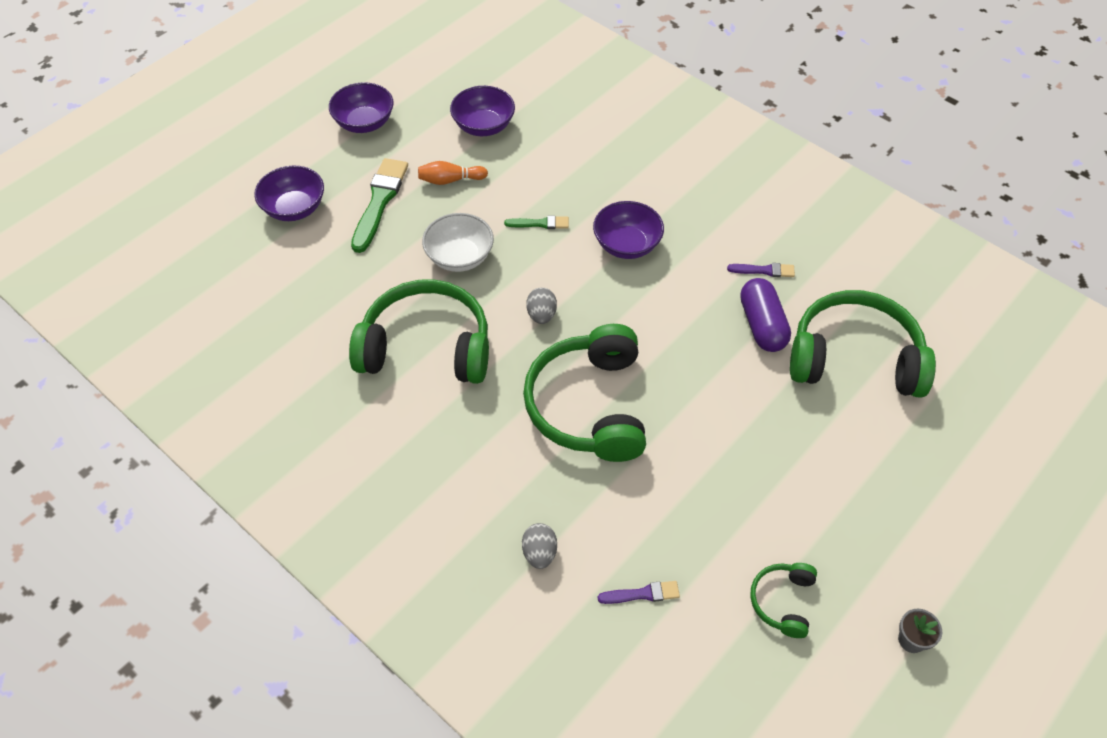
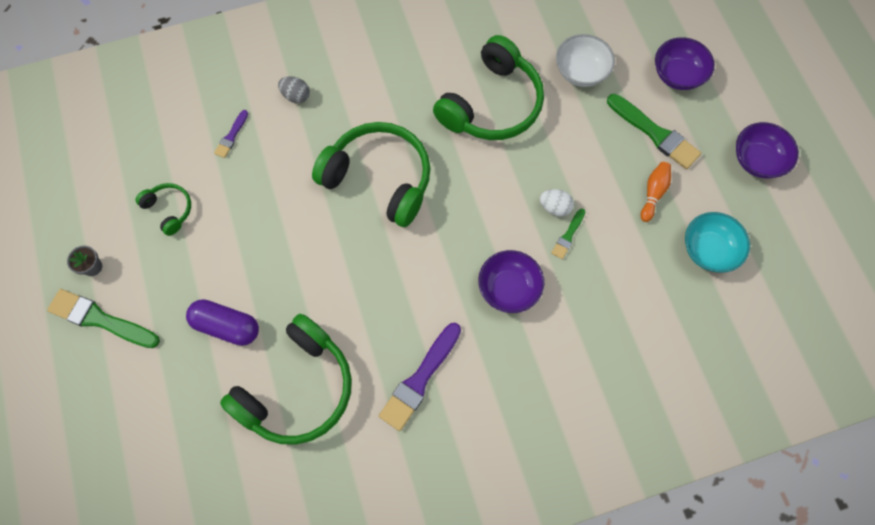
camera: 120 degrees right, 15 degrees up
white bowl [422,213,494,272] -> white bowl moved to [556,34,615,87]
purple bowl [450,86,515,136] -> turquoise bowl [685,212,750,273]
grey egg [526,288,557,324] -> none
purple brush [727,263,795,277] -> purple brush [379,323,461,431], size x1.93
purple capsule [740,278,791,352] -> purple capsule moved to [186,299,259,346]
none -> green brush [47,289,160,348]
none -> white egg [540,189,574,217]

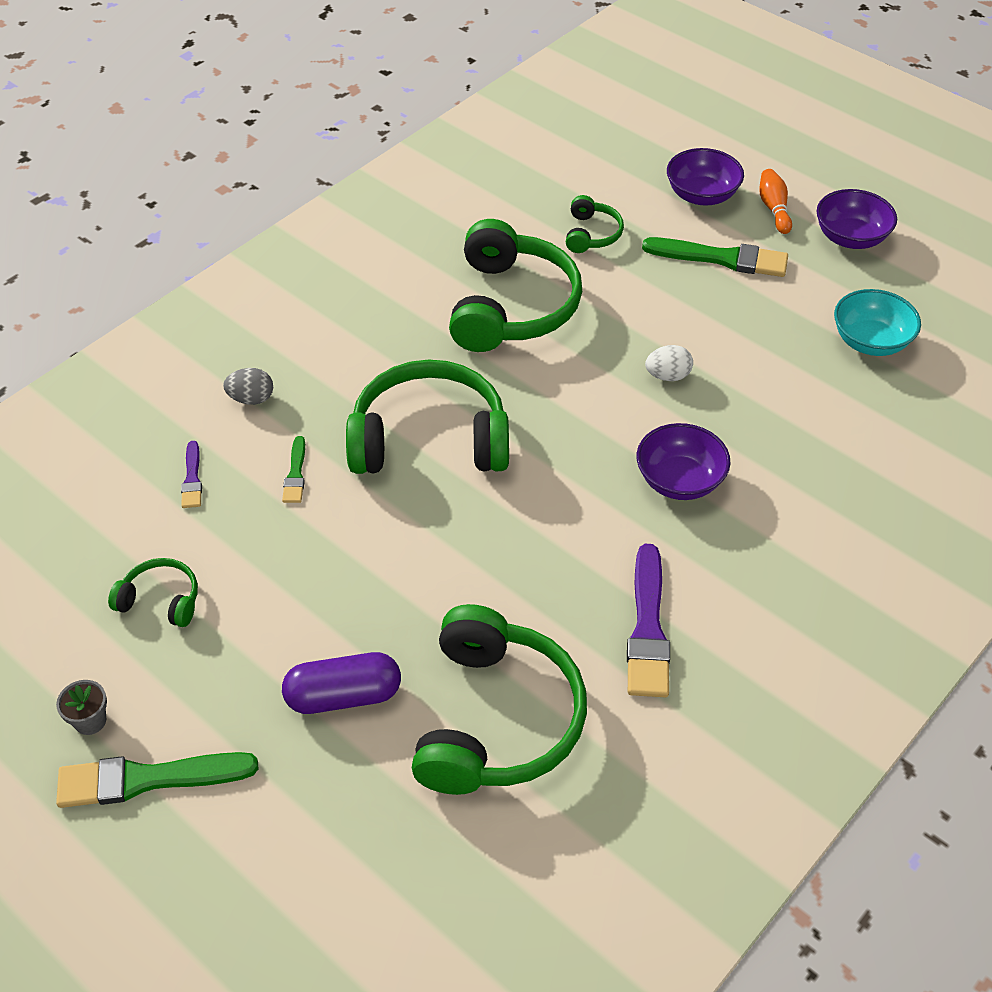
camera: 30 degrees left, 20 degrees down
green brush [551,209,585,259] -> green brush moved to [282,436,305,503]
white bowl [556,34,615,87] -> green headphones [566,195,624,253]
orange bowling pin [641,162,671,222] -> orange bowling pin moved to [759,169,792,234]

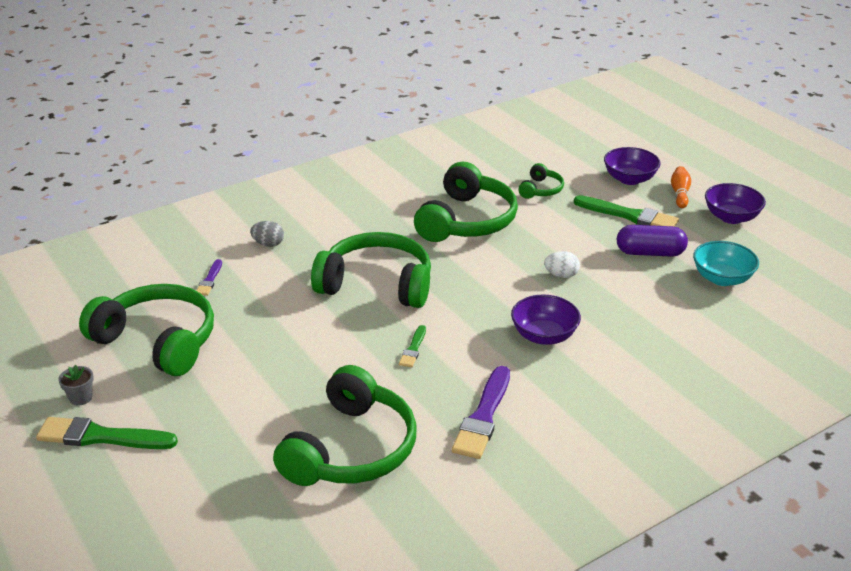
camera: 15 degrees right, 15 degrees down
green headphones [108,558,198,627] -> green headphones [79,284,214,376], size x2.13
green brush [282,436,305,503] -> green brush moved to [399,325,426,367]
purple capsule [282,652,401,714] -> purple capsule moved to [617,225,688,257]

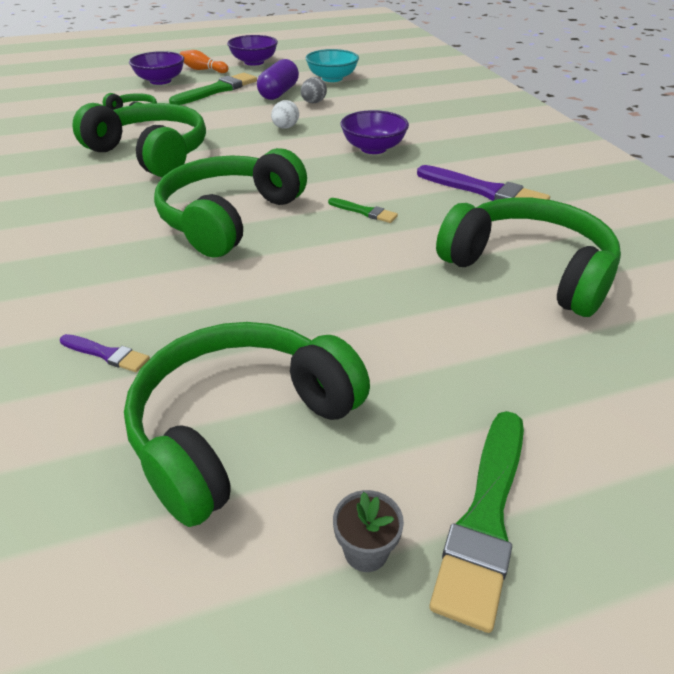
camera: 75 degrees left, 5 degrees up
grey egg [250,221,284,247] -> grey egg moved to [301,77,327,103]

